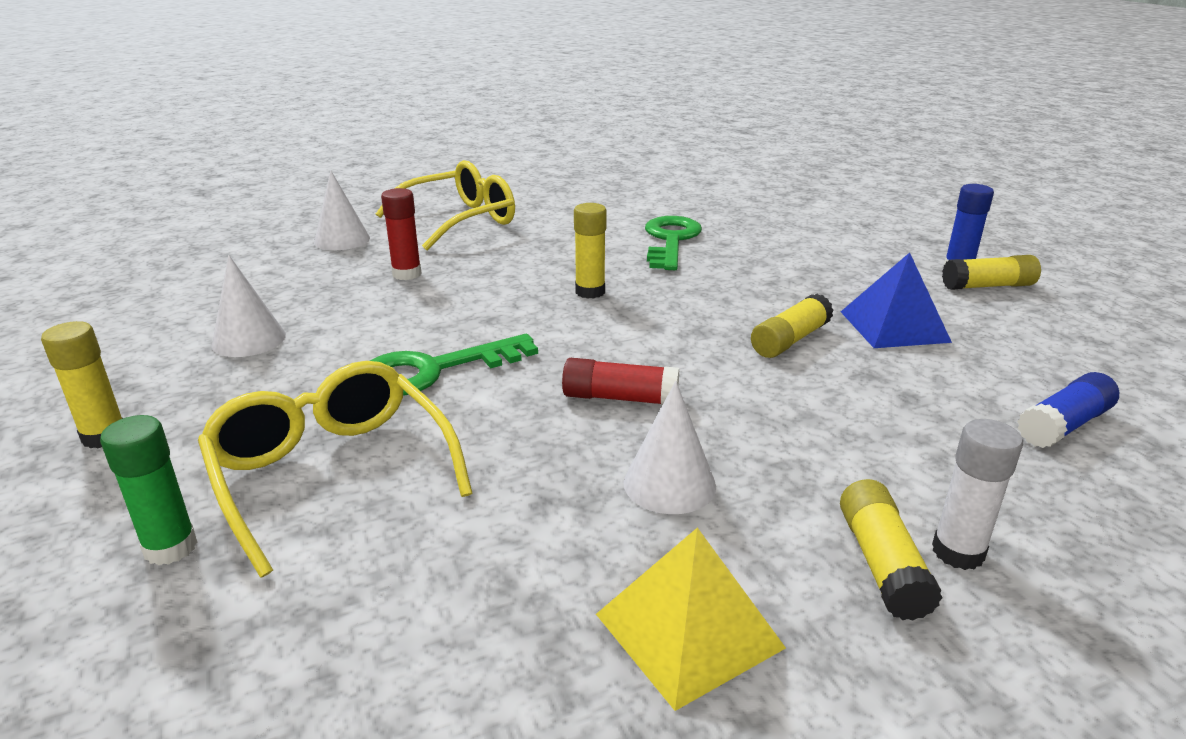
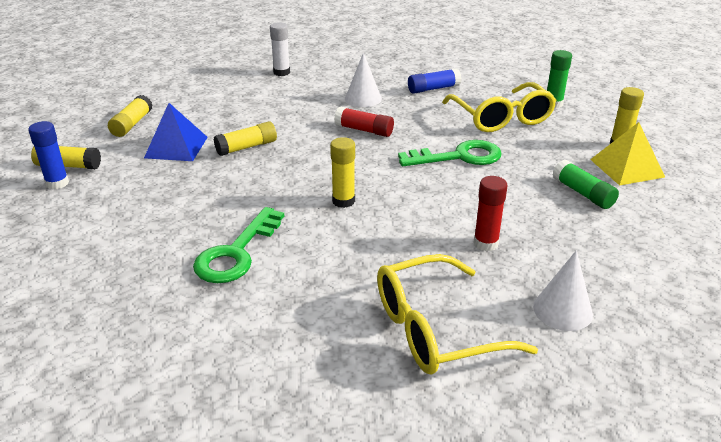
camera: 165 degrees left, 5 degrees up
white cone [211,255,286,357] -> green glue stick [553,160,619,209]
yellow pyramid [596,527,786,711] -> yellow pyramid moved to [590,122,665,186]
yellow glue stick [840,479,943,621] -> yellow glue stick moved to [108,95,153,137]
blue glue stick [1017,372,1119,448] -> blue glue stick moved to [408,68,461,94]

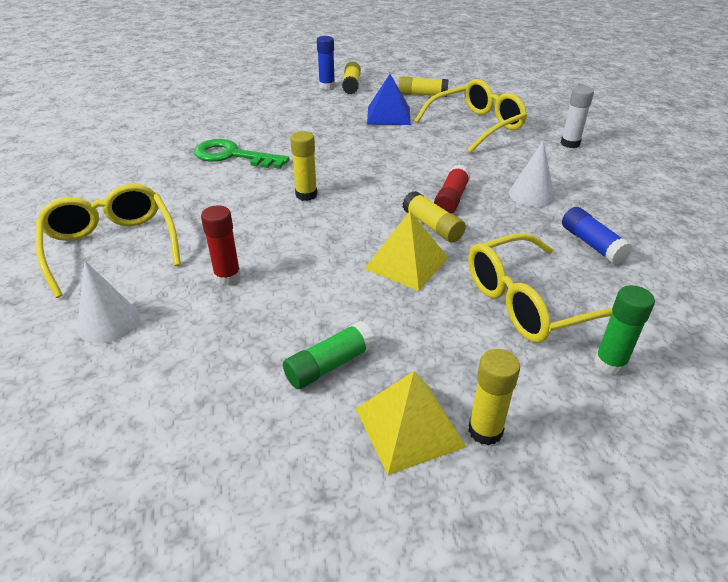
camera: 85 degrees right, 5 degrees up
yellow glue stick [214,121,277,156] -> yellow glue stick moved to [402,191,466,243]
green key [398,140,502,166] -> yellow pyramid [364,211,448,291]
none -> yellow glasses [414,79,527,153]

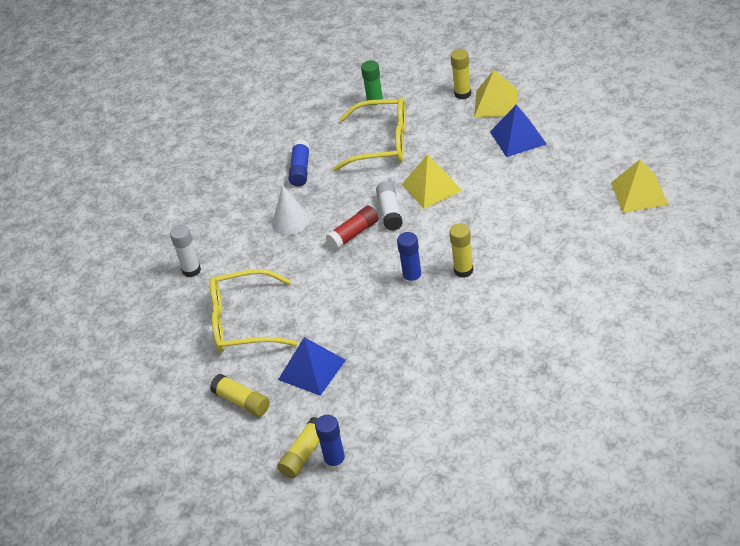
camera: 145 degrees left, 5 degrees up
yellow glasses [35,184,181,298] -> none
white cone [77,261,139,344] -> yellow pyramid [611,159,668,213]
green key [194,139,290,169] -> none
red glue stick [201,205,241,286] -> none
green glue stick [283,321,375,389] -> blue pyramid [490,105,546,157]
yellow glue stick [402,191,466,243] -> white glue stick [376,181,403,231]
none -> blue glue stick [397,232,423,286]

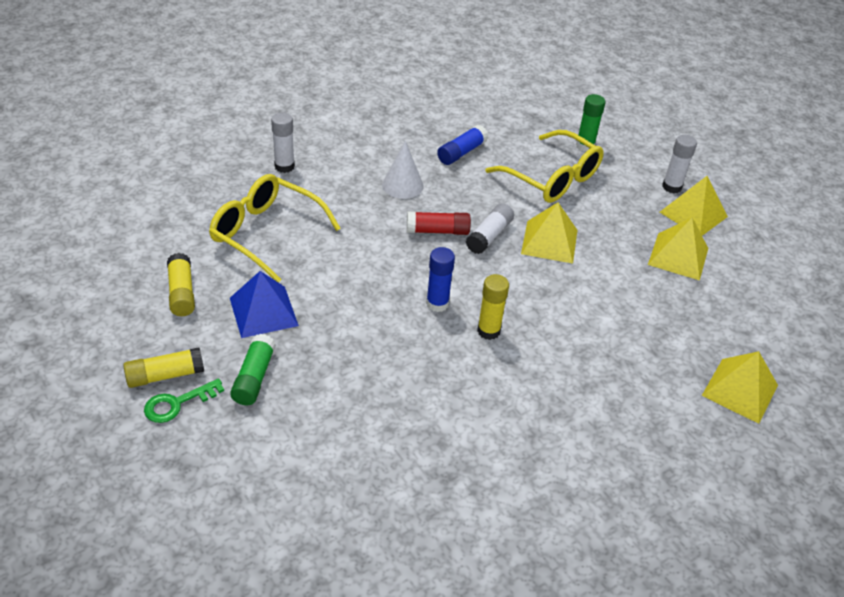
camera: 30 degrees right, 0 degrees up
blue glue stick [315,415,346,471] -> green key [144,378,224,423]
yellow glue stick [450,49,471,99] -> white glue stick [662,135,697,193]
blue pyramid [490,105,546,157] -> yellow pyramid [648,217,708,281]
none -> green glue stick [230,334,276,405]

